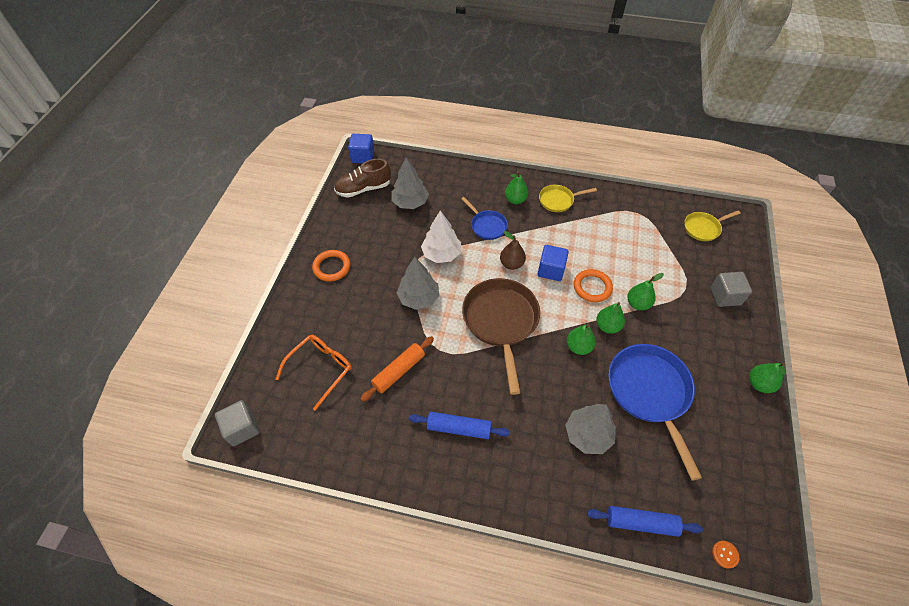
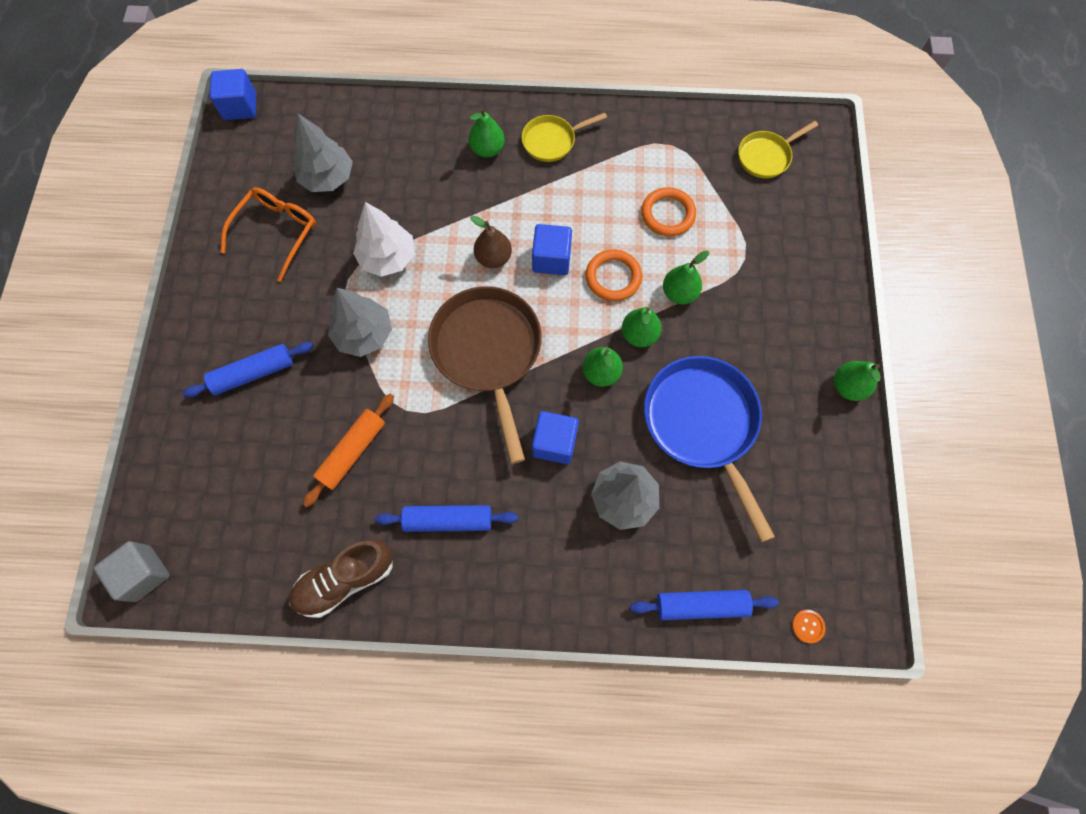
camera: 10 degrees left, 15 degrees up
orange glasses [276,335,352,411] -> orange glasses moved to [220,187,316,282]
orange ring [312,250,351,282] -> orange ring moved to [641,187,696,236]
brown shoe [334,159,391,198] -> brown shoe moved to [289,539,393,618]
blue pan [461,197,508,240] -> none
grey cube [710,272,752,307] -> none
none -> blue rolling pin [183,342,314,397]
none -> blue cube [532,411,579,464]

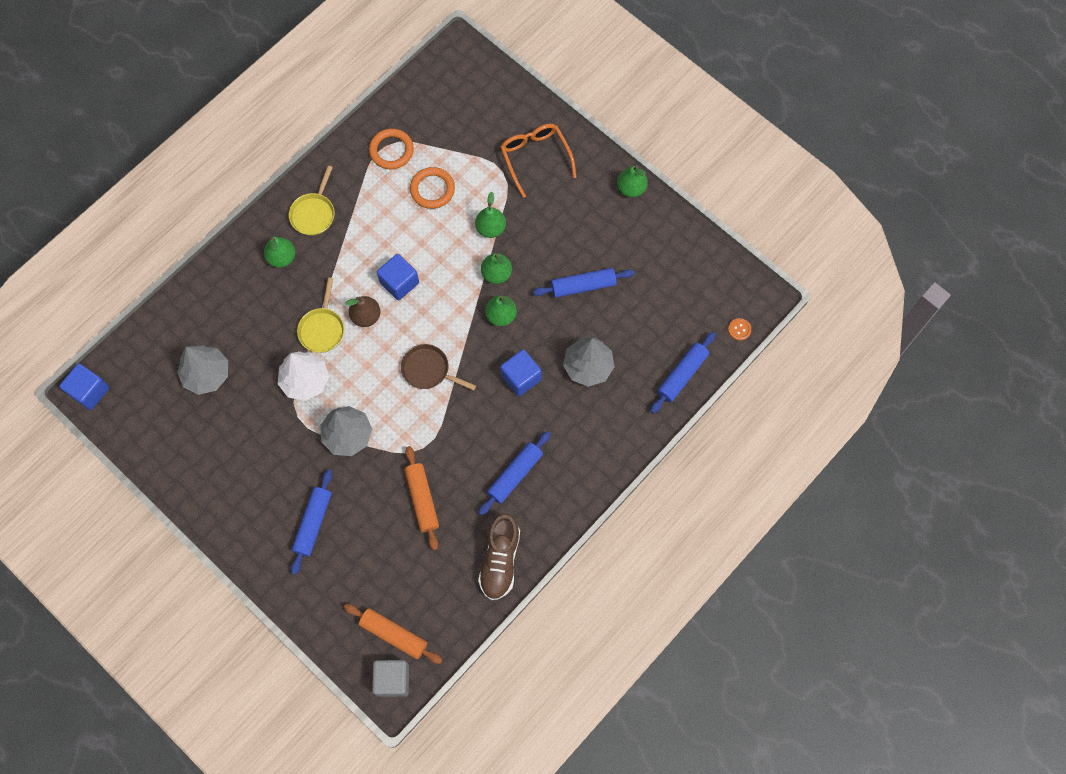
camera: 50 degrees left, 0 degrees up
orange glasses [220,187,316,282] -> orange glasses moved to [501,124,577,198]
brown pan [428,286,541,464] -> brown pan [401,344,476,390], size x0.53
orange ring [586,249,642,301] -> orange ring moved to [369,129,414,169]
blue pan [644,356,775,542] -> blue rolling pin [533,268,635,298]
yellow pan [738,121,818,178] -> yellow pan moved to [297,278,344,353]
none -> orange rolling pin [344,604,443,664]

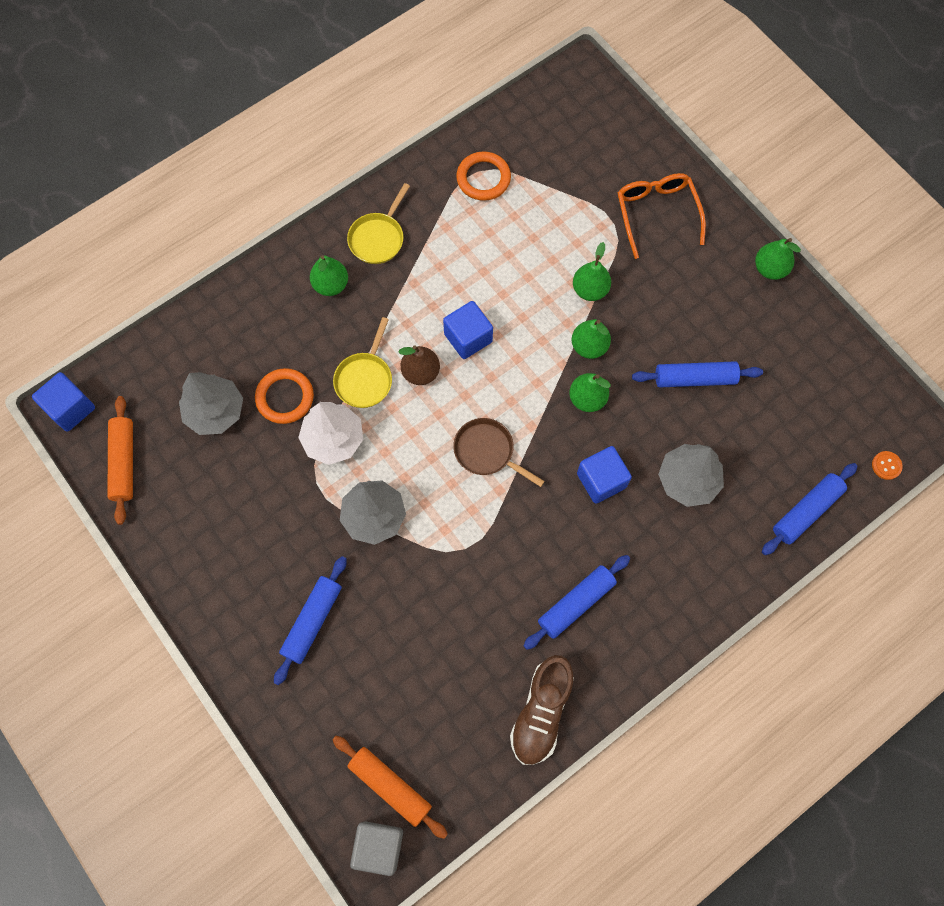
camera: 10 degrees right, 0 degrees up
orange rolling pin [404,446,439,550] -> orange rolling pin moved to [107,396,133,525]
orange ring [410,167,455,209] -> orange ring moved to [255,368,314,424]

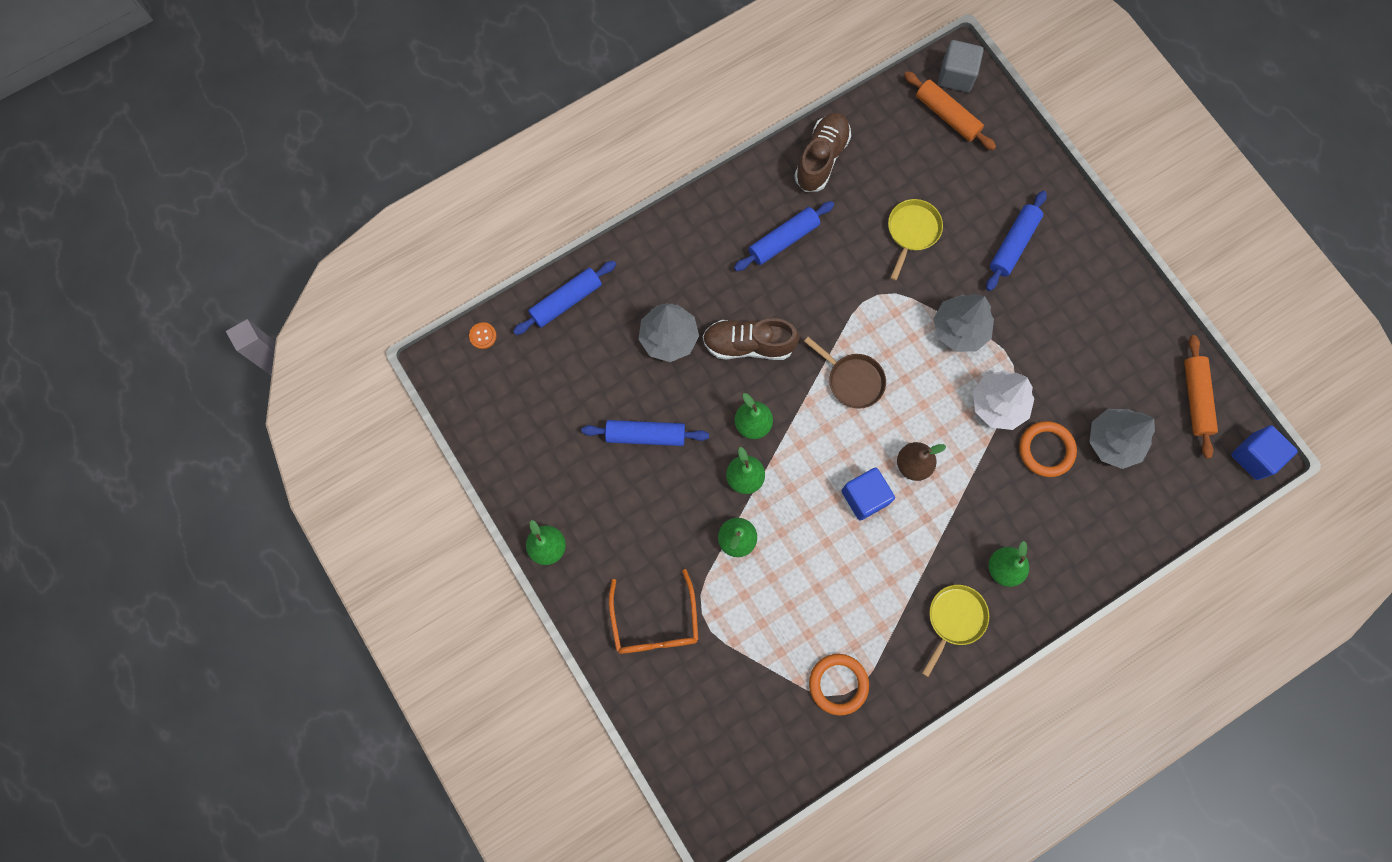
camera: 175 degrees left, 5 degrees up
yellow pan [333,317,392,408] -> yellow pan moved to [888,199,943,281]
blue cube [577,446,632,504] -> brown shoe [703,318,800,360]

